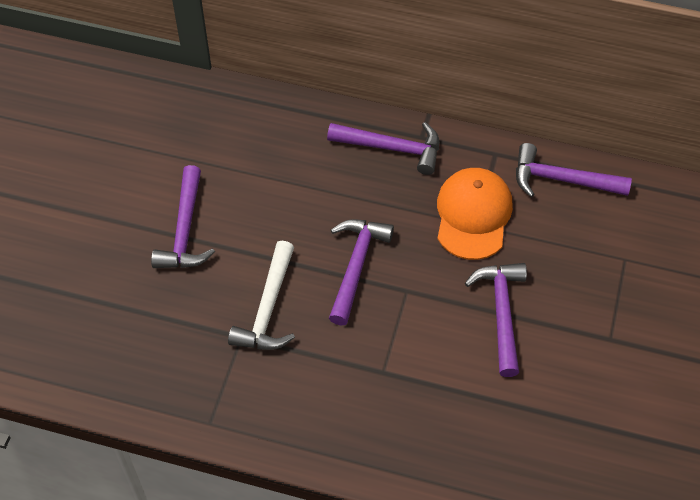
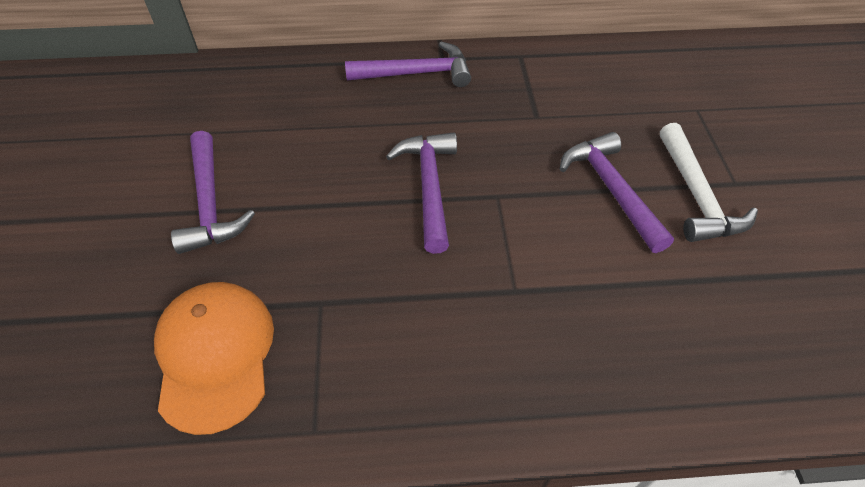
camera: 20 degrees left, 5 degrees down
white hammer [228,241,295,350] -> white hammer moved to [660,123,758,242]
orange cap [437,168,513,260] -> orange cap moved to [154,282,274,435]
purple hammer [516,143,632,197] -> none

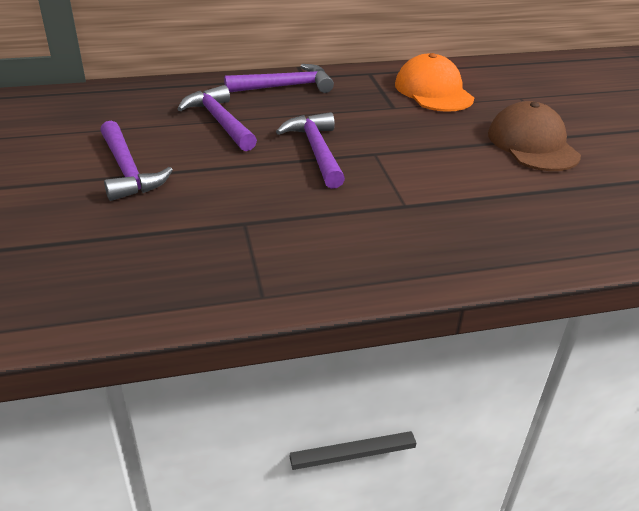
camera: 10 degrees left, 15 degrees down
orange cap [154,282,274,435] -> orange cap moved to [395,53,474,112]
purple hammer [560,132,674,253] -> purple hammer moved to [177,85,257,151]
white hammer [660,123,758,242] -> brown cap [488,101,581,171]

